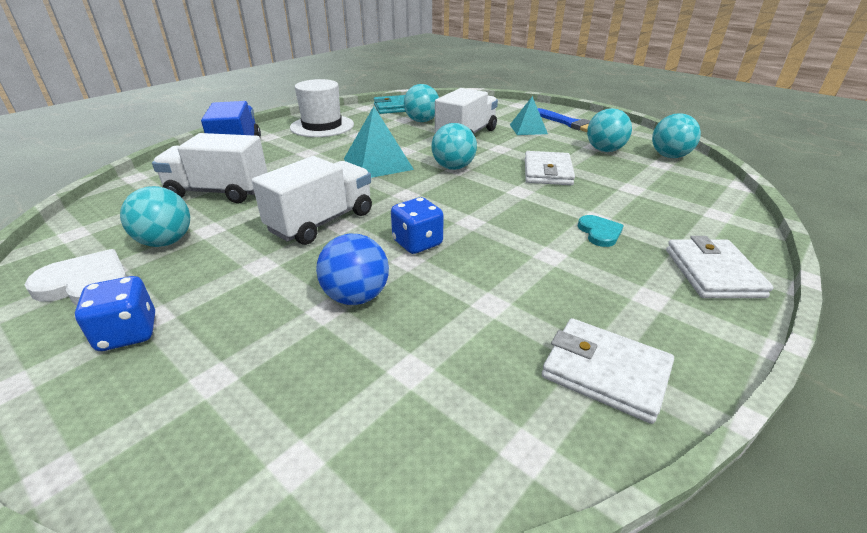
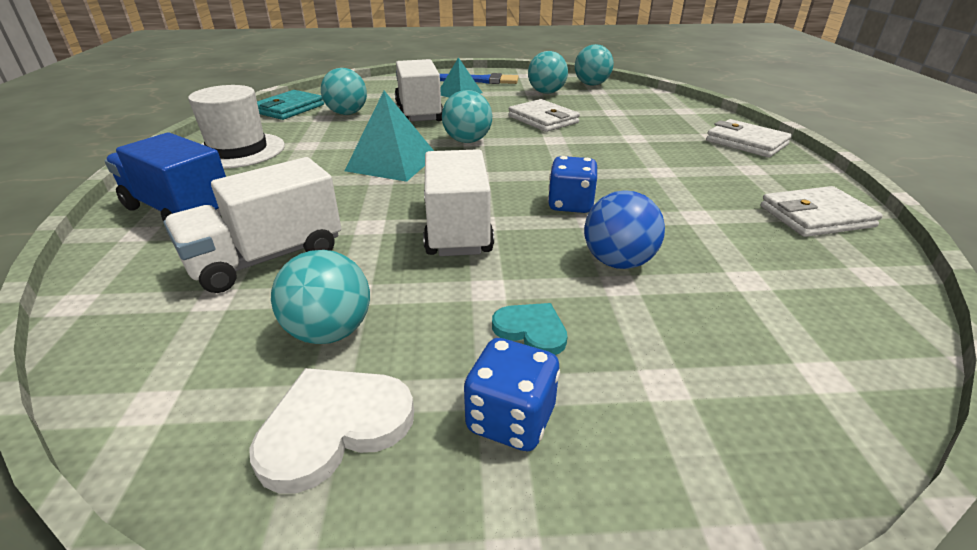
camera: 45 degrees left, 0 degrees up
turquoise heart [578,215,624,247] -> turquoise heart moved to [492,303,568,355]

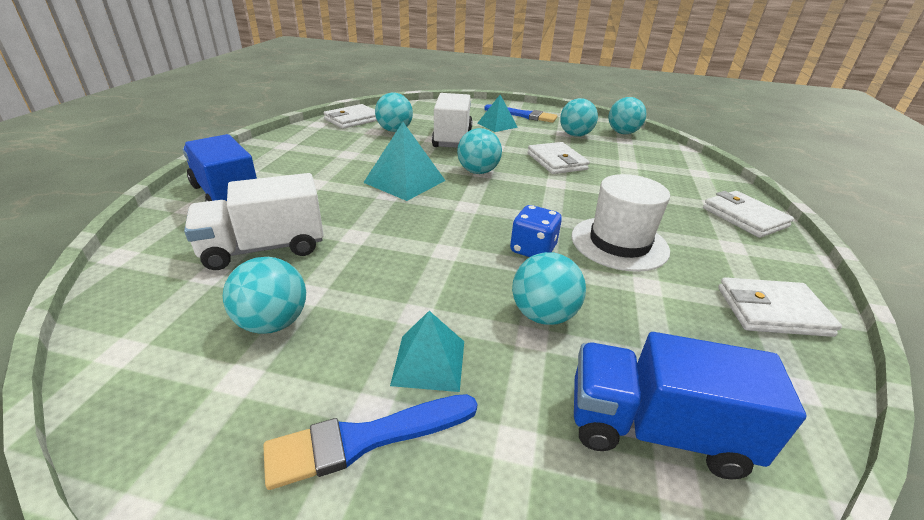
camera: 15 degrees right, 0 degrees up
white hat [188,85,285,169] -> white hat moved to [572,174,670,272]
white heart [249,368,414,493] -> none
turquoise wallet [257,90,324,120] -> white wallet [324,104,377,129]
white truck [423,149,494,256] -> none
blue dice [464,338,560,451] -> blue brush [263,394,477,490]
turquoise heart [492,303,568,355] -> turquoise pyramid [390,311,464,392]
blue ball [584,190,665,269] -> turquoise ball [512,252,586,325]
none -> blue truck [574,332,806,480]

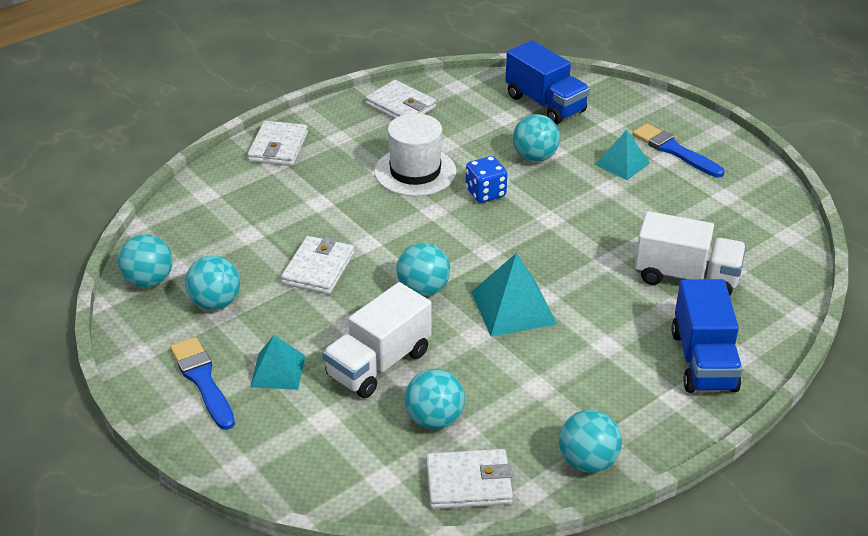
camera: 140 degrees left, 5 degrees up
turquoise ball [223,257,306,334] -> turquoise ball moved to [559,410,622,473]
blue brush [263,394,477,490] -> blue brush turned 150 degrees counterclockwise [632,123,725,178]

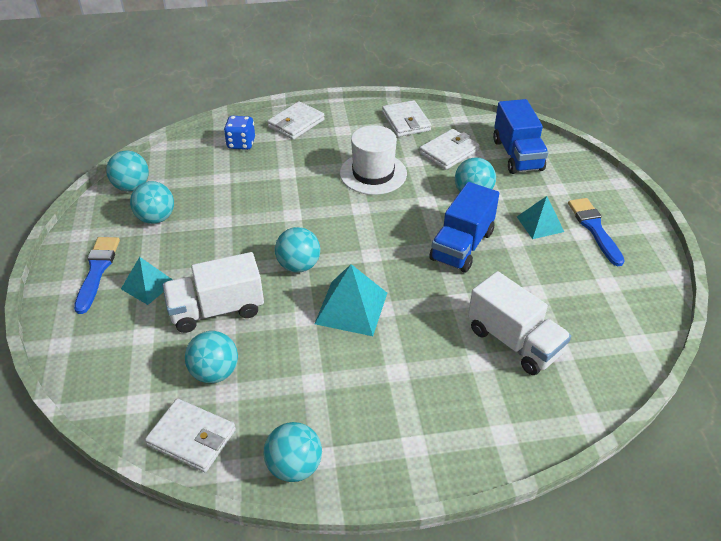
camera: 30 degrees right, 5 degrees up
white wallet [281,236,354,294] -> white wallet moved to [419,129,479,170]
blue dice [465,156,507,203] -> blue dice moved to [224,116,255,150]
blue truck [672,279,742,393] -> blue truck moved to [429,182,499,273]

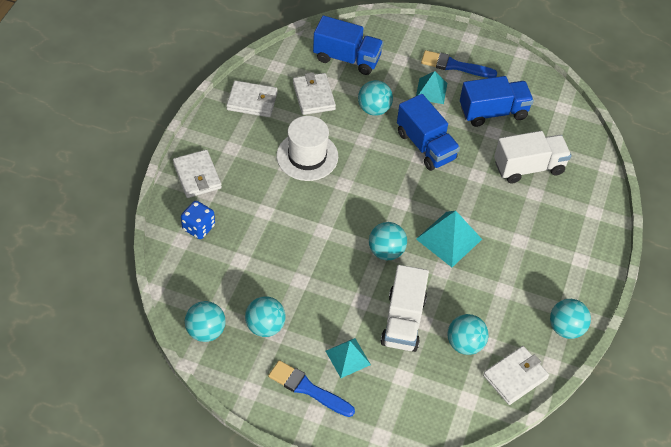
camera: 65 degrees left, 10 degrees up
none -> blue truck [460,76,534,127]

